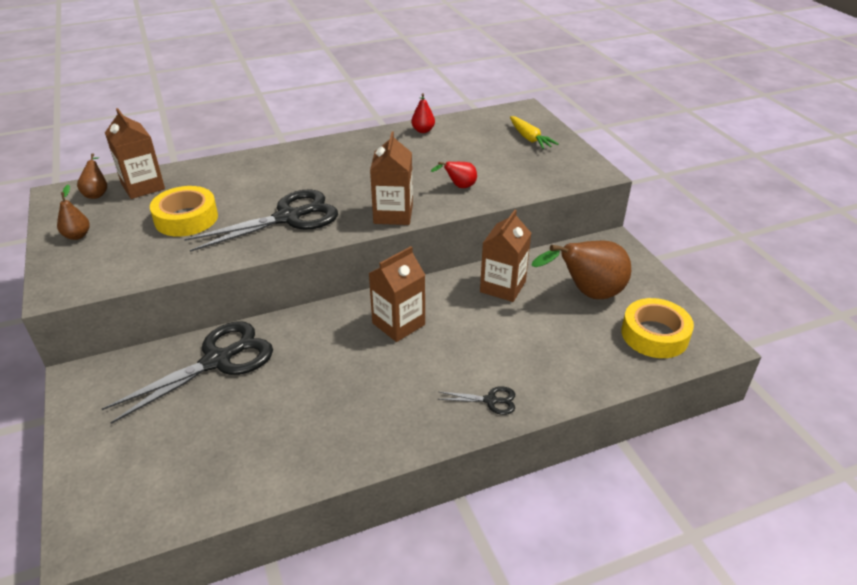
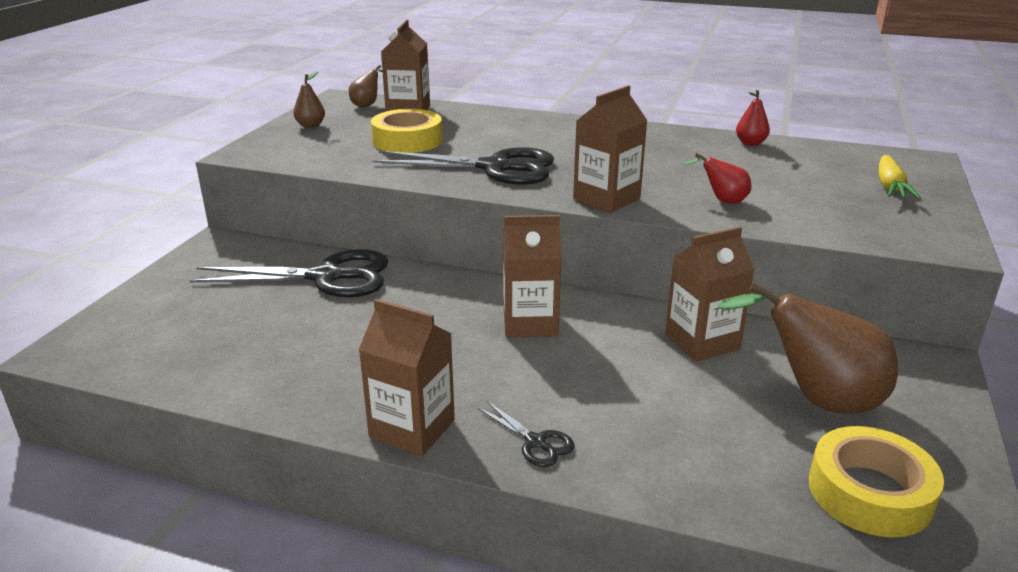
camera: 40 degrees right, 10 degrees down
none -> brown carton [359,299,455,456]

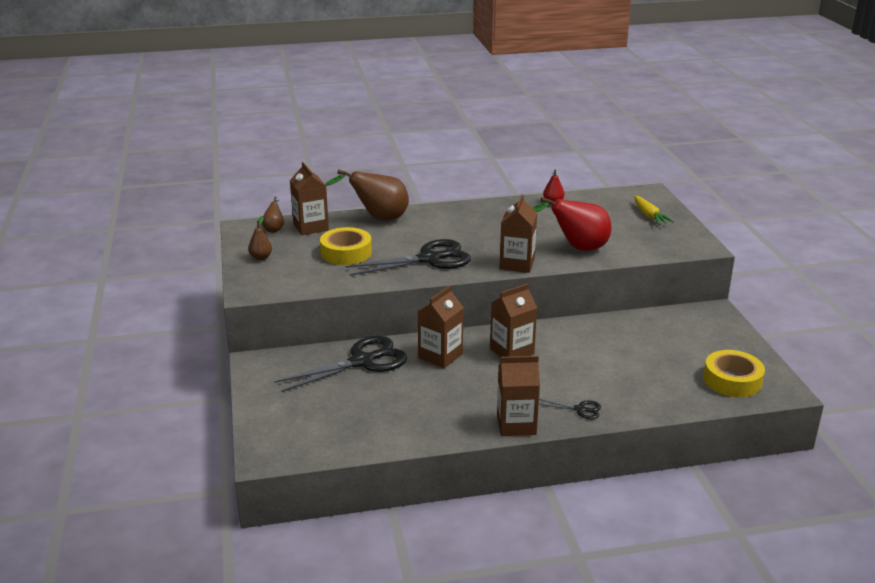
camera: 30 degrees left, 0 degrees up
brown carton [665,227,755,362] -> brown carton moved to [417,285,464,368]
red pear [684,153,751,204] -> red pear [532,197,612,251], size x2.08
brown pear [718,282,898,414] -> brown pear moved to [325,169,409,221]

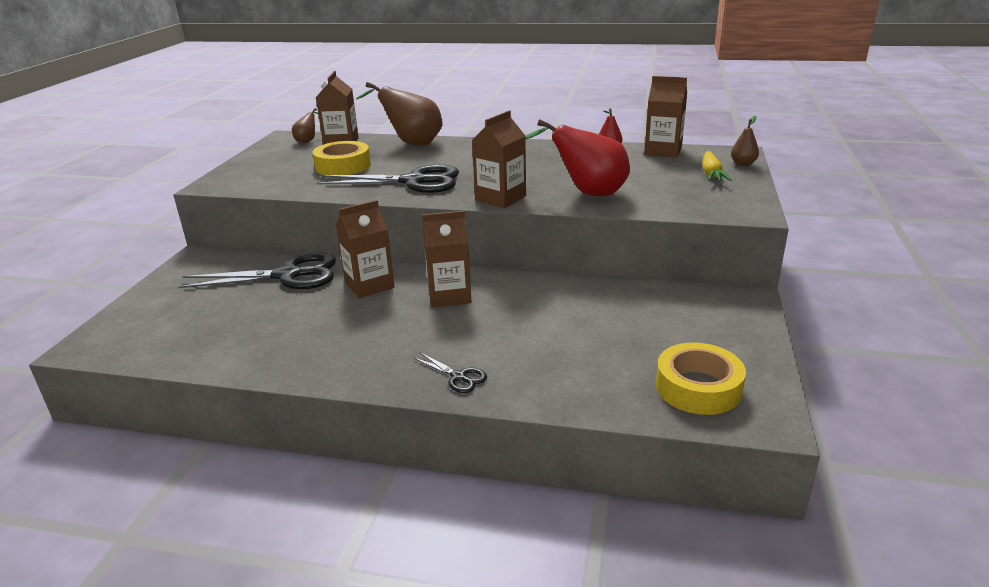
camera: 25 degrees right, 0 degrees up
brown pear [248,216,272,260] -> brown pear moved to [731,116,759,166]
brown carton [497,356,540,436] -> brown carton moved to [644,76,687,158]

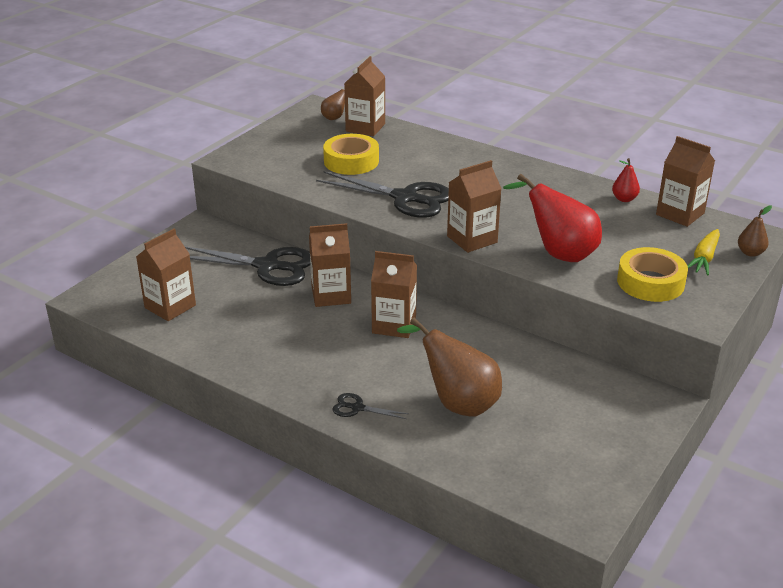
camera: 20 degrees right, 5 degrees up
brown pear [356,82,443,145] -> brown pear moved to [397,318,502,417]
black scissors [414,352,487,393] -> black scissors turned 135 degrees clockwise [332,393,409,419]
yellow tape [656,343,746,415] -> yellow tape moved to [617,247,688,302]
none -> brown carton [136,228,196,321]

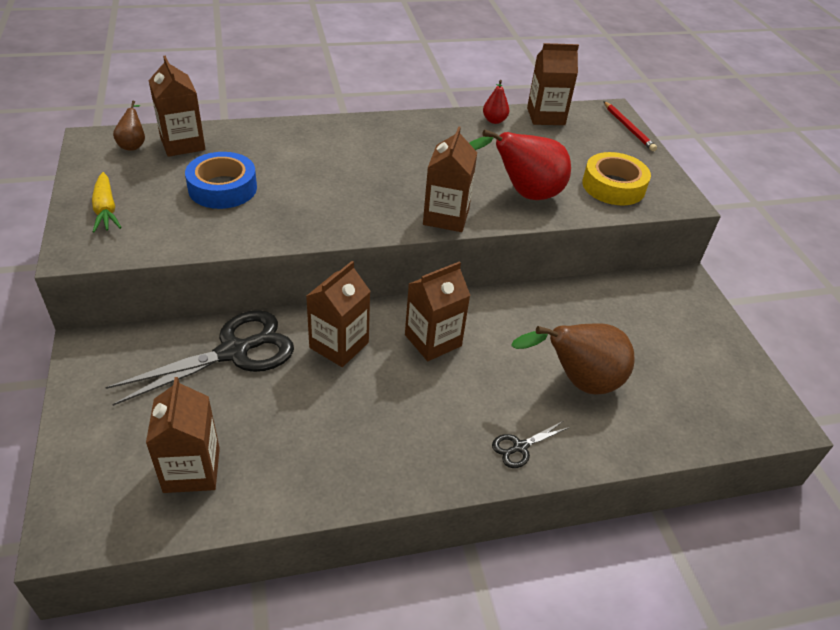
camera: 50 degrees left, 10 degrees up
black scissors [316,171,449,218] -> none
yellow tape [323,134,379,175] -> blue tape [185,152,257,209]
yellow carrot [688,229,720,275] -> yellow carrot moved to [92,172,122,233]
brown pear [738,206,772,257] -> red pencil [603,101,657,151]

